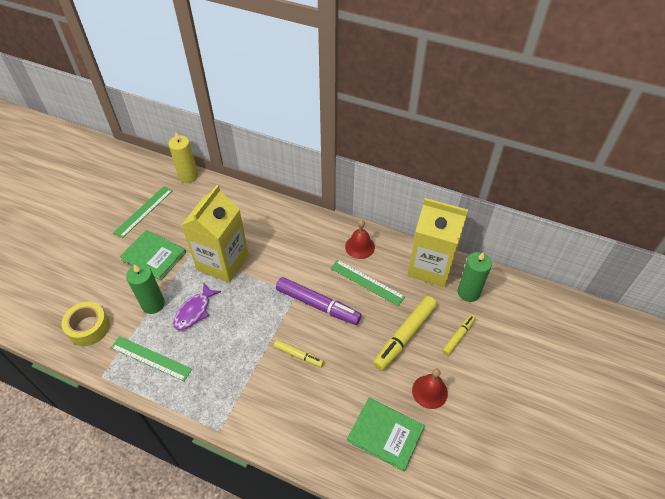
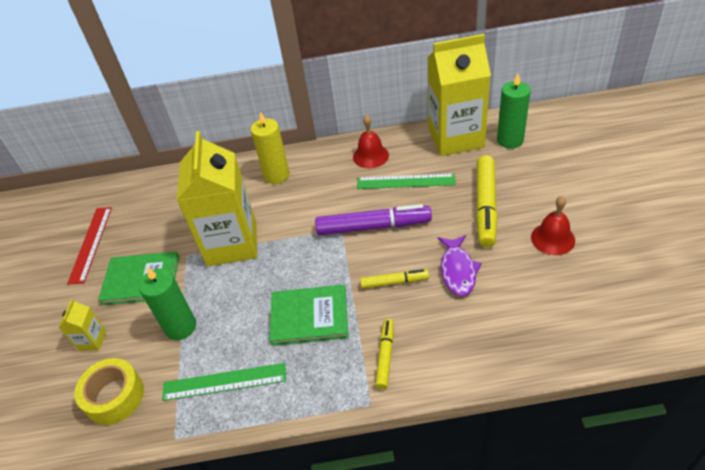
camera: 25 degrees left, 5 degrees down
green ruler [113,186,173,238] -> red ruler [67,207,112,284]
yellow candle [168,132,198,183] -> yellow candle moved to [251,112,290,184]
purple fish [173,283,221,330] -> purple fish moved to [438,235,482,296]
green book [347,398,425,472] -> green book moved to [269,285,348,346]
yellow marker [442,315,476,356] -> yellow marker moved to [375,319,394,389]
none -> yellow carton [59,299,106,350]

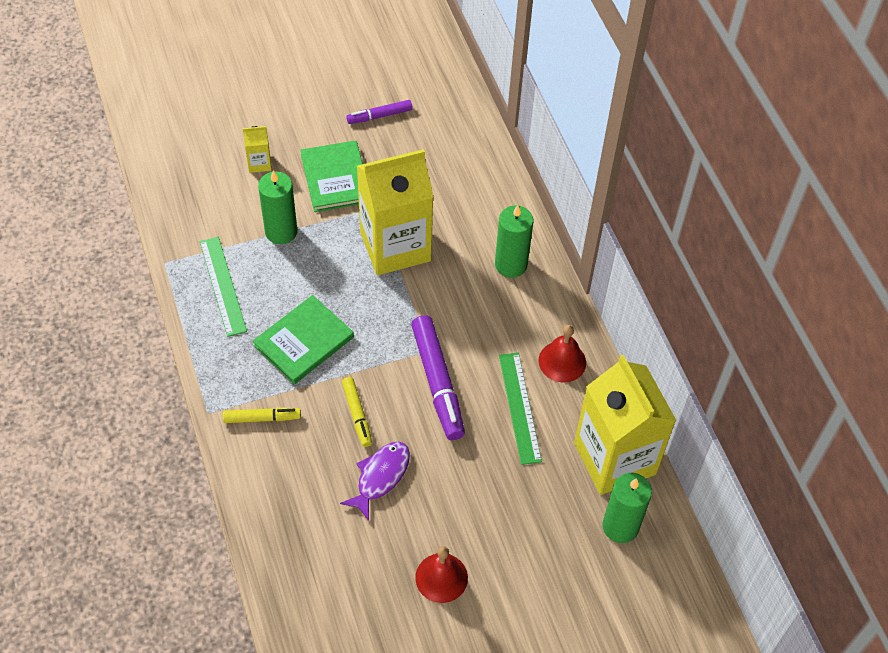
camera: 70 degrees right, 10 degrees up
red ruler [67,207,112,284] -> purple marker [346,100,413,124]
yellow tape [74,358,144,425] -> none
yellow candle [251,112,290,184] -> green candle [495,205,533,278]
green book [269,285,348,346] -> green book turned 60 degrees clockwise [253,295,354,384]
purple fish [438,235,482,296] -> purple fish turned 135 degrees clockwise [340,442,410,521]
yellow marker [476,155,498,247] -> none

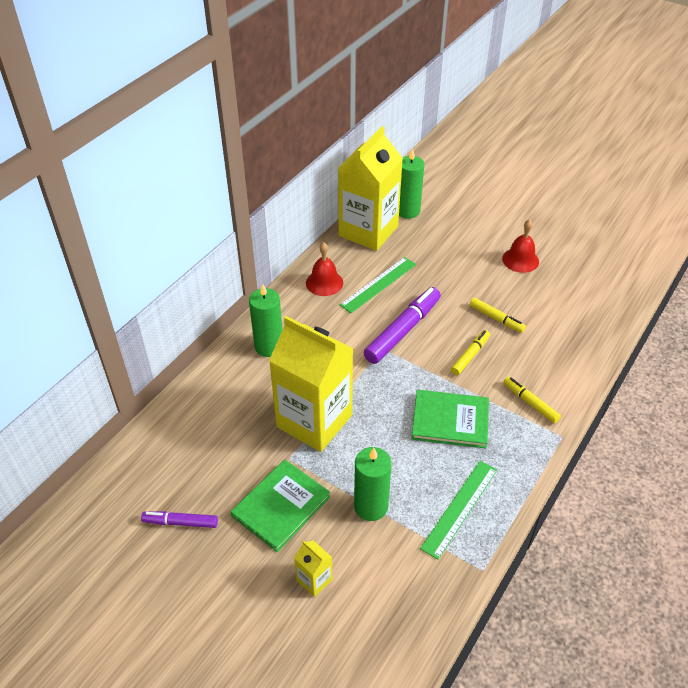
camera: 125 degrees left, 10 degrees down
purple fish [340,442,410,521] -> yellow marker [470,298,526,333]
purple marker [346,100,413,124] -> purple marker turned 150 degrees clockwise [141,511,218,528]

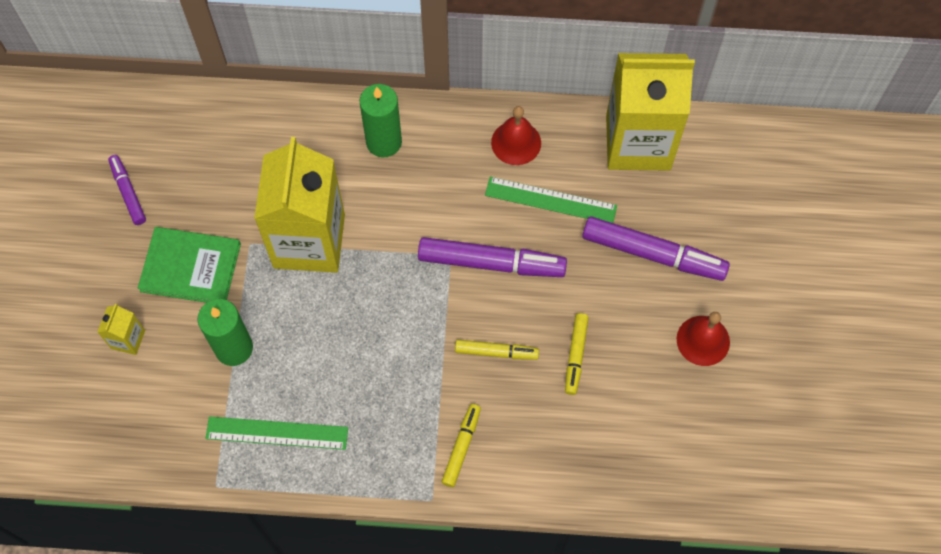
camera: 60 degrees right, 20 degrees up
green candle [399,148,424,219] -> none
green book [411,390,489,448] -> none
none -> purple marker [582,216,730,281]

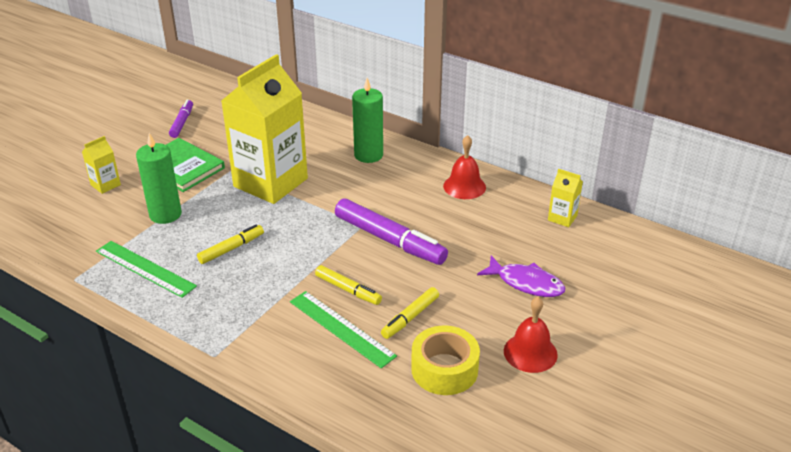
camera: 30 degrees right, 30 degrees down
yellow marker [441,404,481,487] -> yellow marker moved to [197,224,264,264]
green ruler [485,177,617,223] -> green ruler moved to [290,291,397,368]
purple marker [582,216,730,281] -> purple fish [477,255,565,297]
yellow carton [606,53,695,171] -> yellow carton [548,169,583,227], size x0.40
none -> yellow tape [411,326,480,395]

